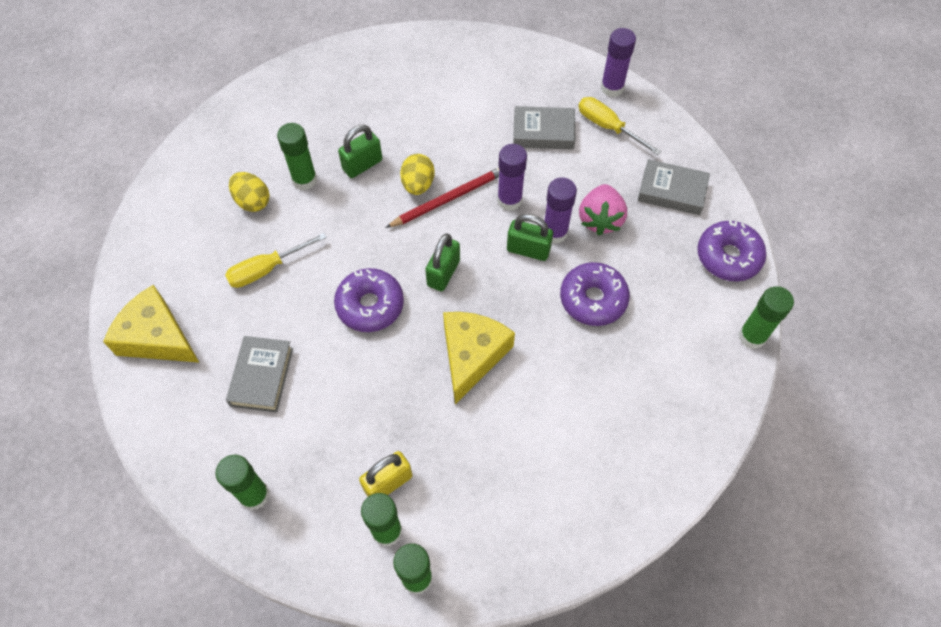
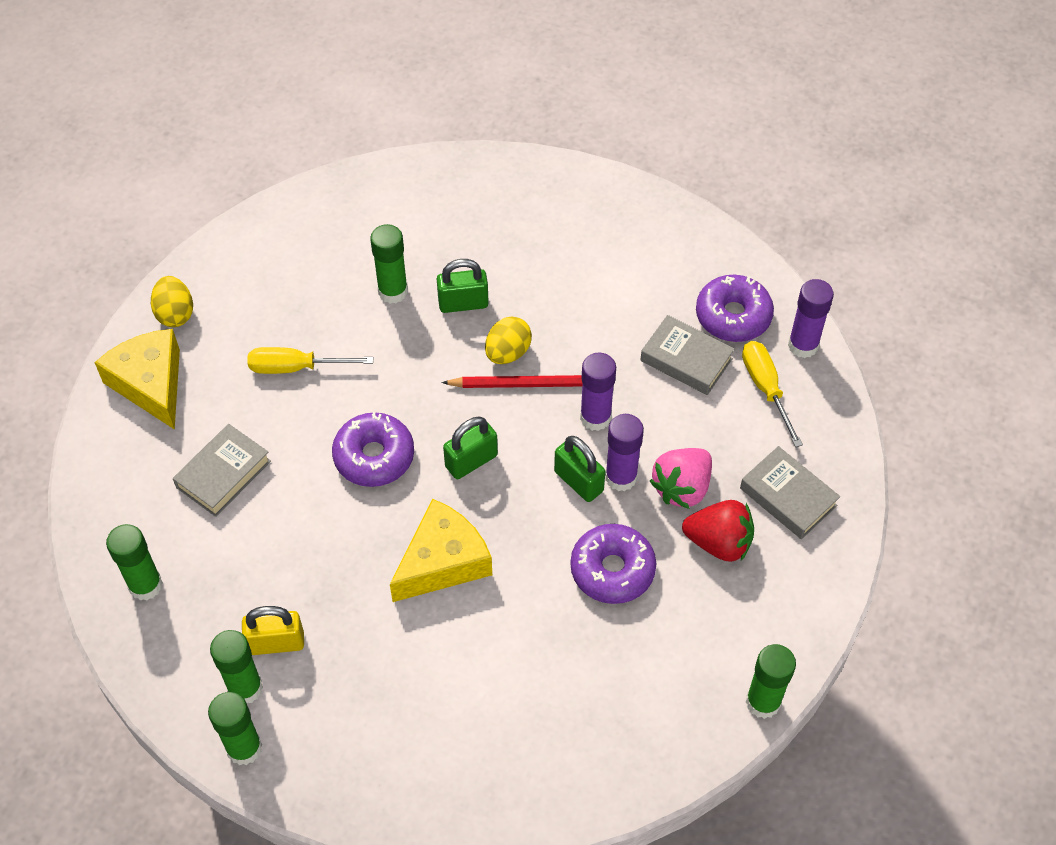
camera: 30 degrees right, 5 degrees down
yellow egg [229,172,270,212] -> yellow egg moved to [151,276,193,327]
purple donut [697,220,766,281] -> purple donut moved to [696,275,774,342]
none -> red strawberry [682,500,754,562]

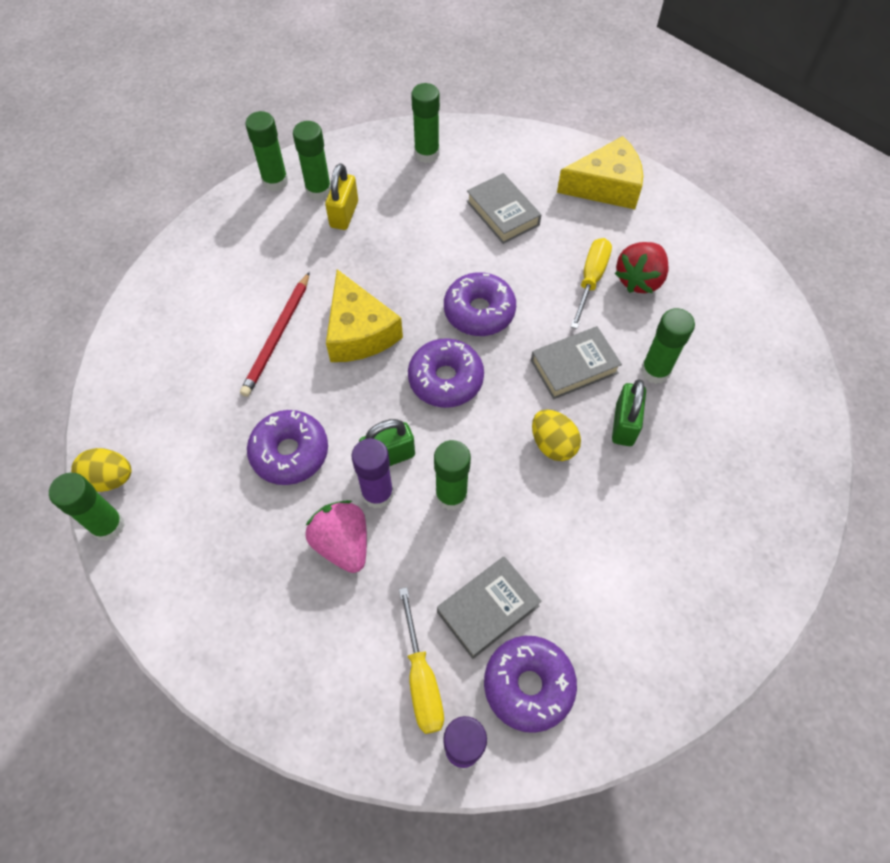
camera: 110 degrees right, 5 degrees up
yellow egg [151,276,193,327] -> yellow egg moved to [71,448,132,492]
red pencil [442,375,583,388] -> red pencil moved to [240,272,310,397]
green padlock [443,416,498,479] -> purple donut [408,338,484,408]
purple glue stick [580,353,616,431] -> green glue stick [434,440,471,510]
red strawberry [682,500,754,562] -> red strawberry moved to [614,242,669,293]
grey book [740,446,840,539] -> grey book moved to [531,326,622,399]
yellow screwdriver [742,341,803,447] -> yellow screwdriver turned 75 degrees clockwise [399,587,444,734]

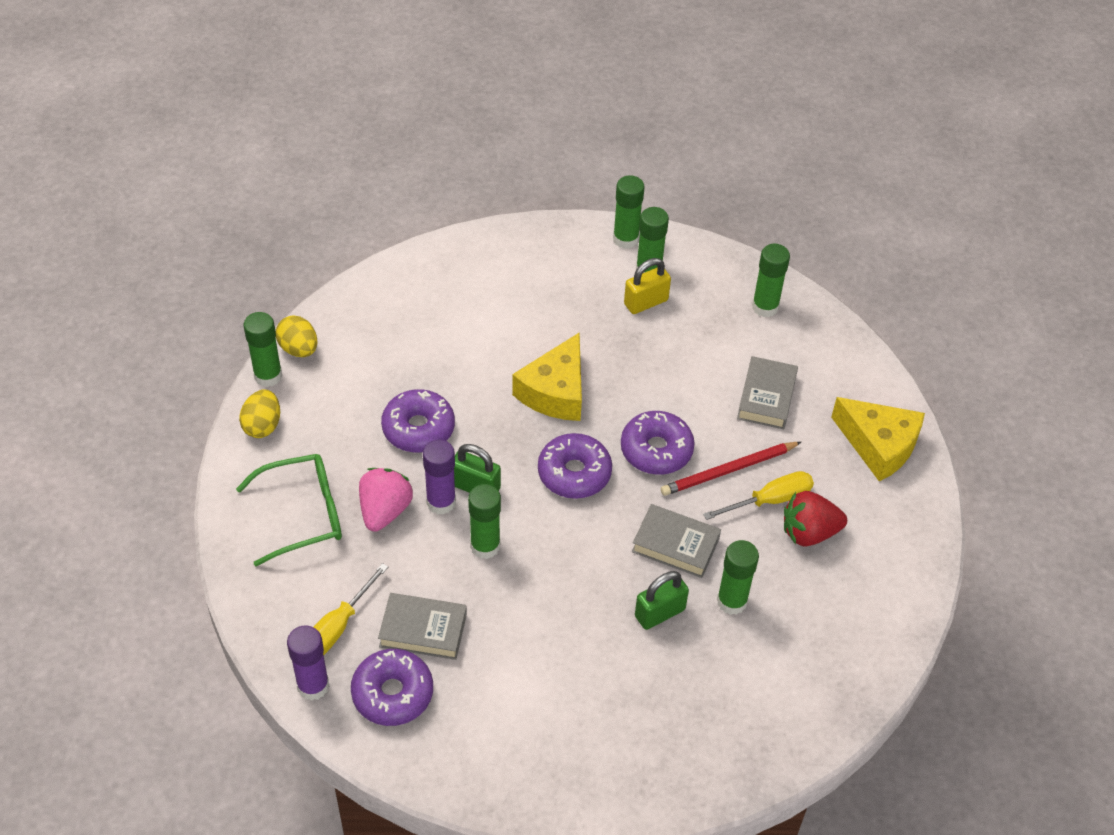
camera: 45 degrees right, 10 degrees down
red pencil [240,272,310,397] -> red pencil moved to [661,442,801,496]
yellow egg [532,409,581,461] -> yellow egg moved to [239,389,280,438]
none -> green glasses [236,454,342,566]

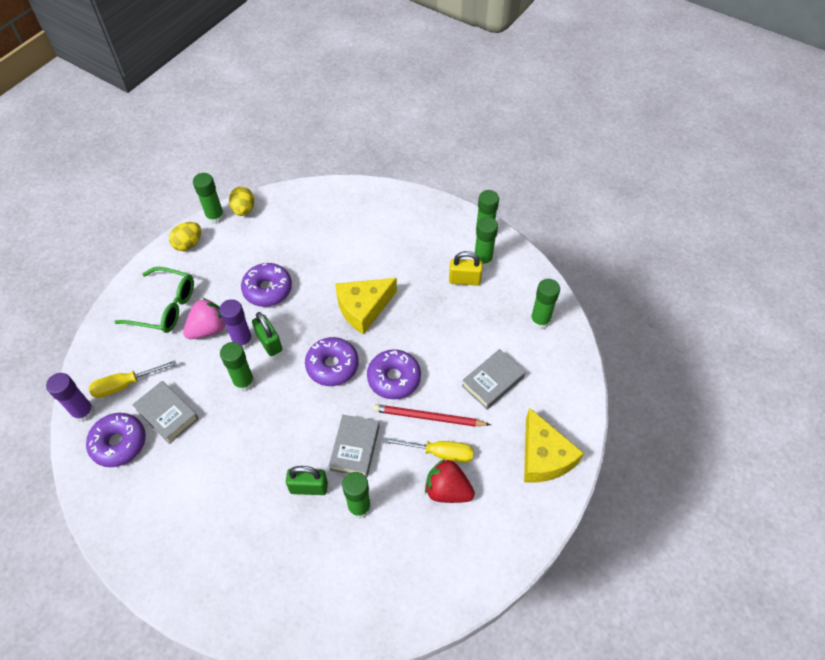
camera: 35 degrees right, 5 degrees up
grey book [632,504,721,578] -> grey book turned 45 degrees clockwise [329,415,379,477]

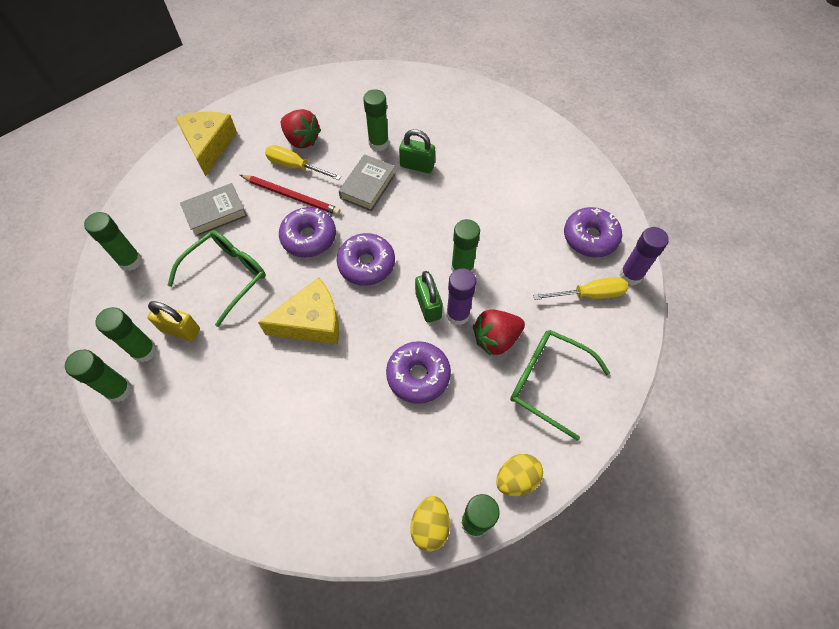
camera: 165 degrees left, 5 degrees up
grey book [132,381,199,444] -> none
pink strawberry [183,298,225,339] -> red strawberry [473,310,525,356]
none -> green glasses [167,230,266,327]

